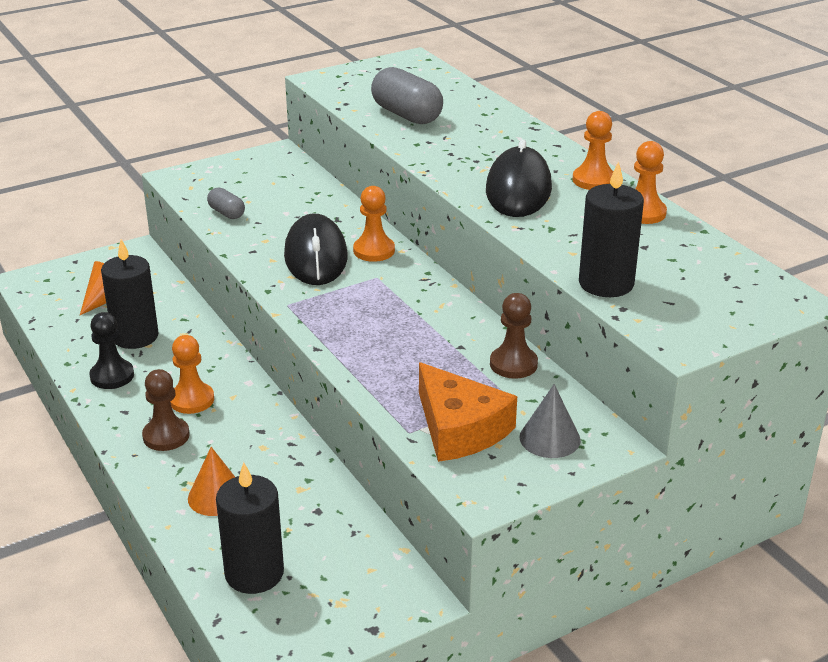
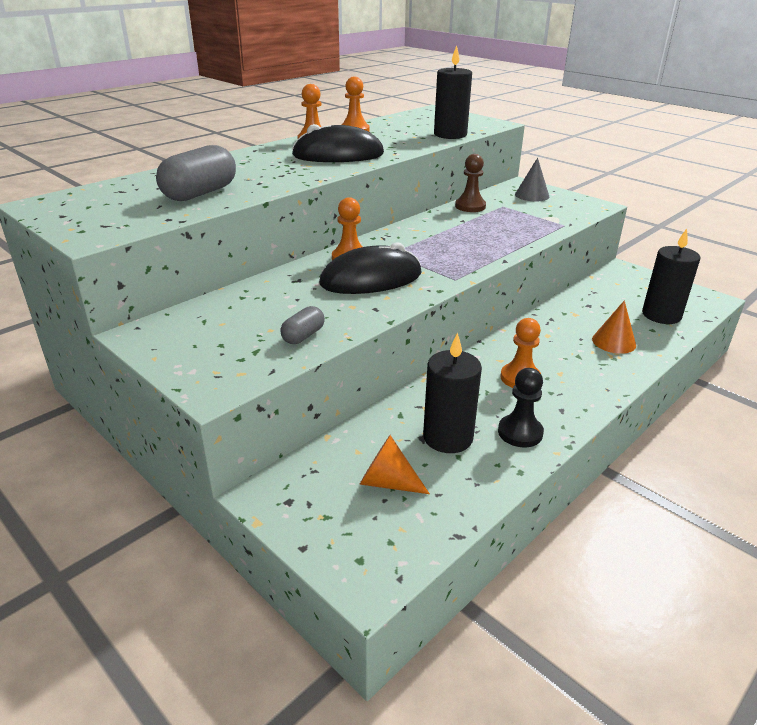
camera: 105 degrees left, 0 degrees up
brown pawn [142,369,190,451] -> none
orange cheese [419,362,517,462] -> none

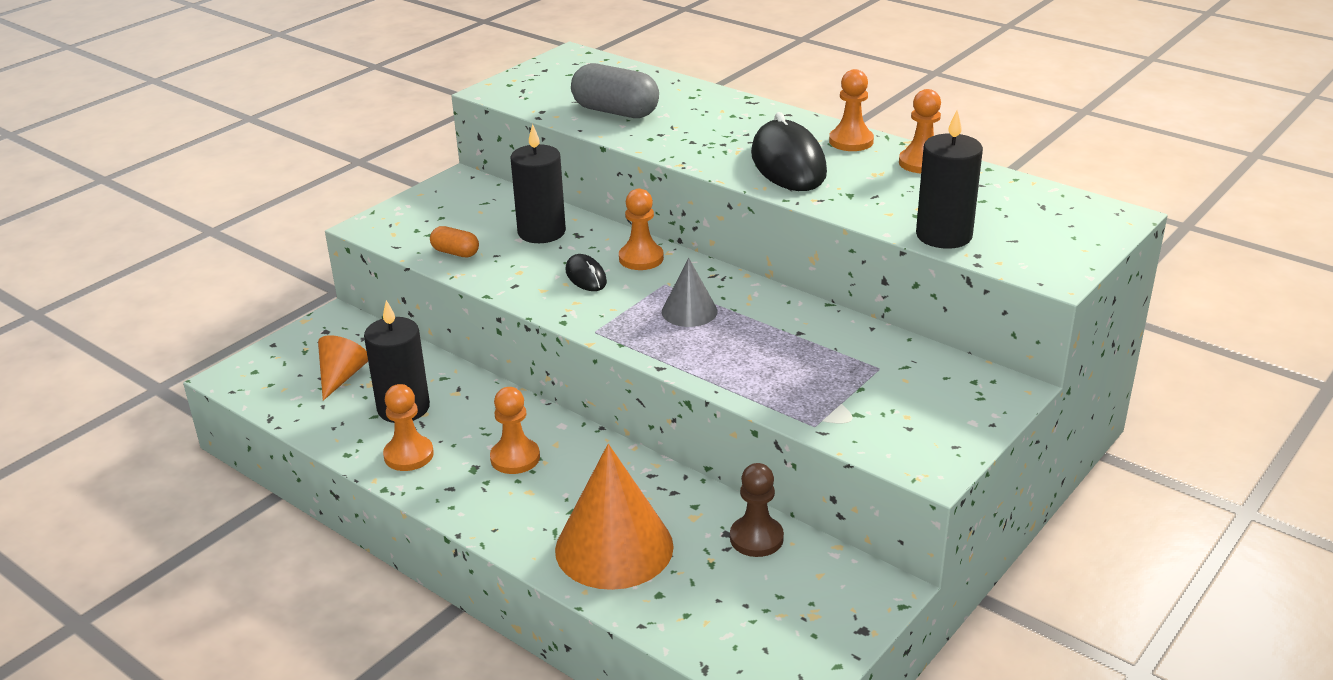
camera: 85 degrees right, 0 degrees up
grey capsule [280,306,325,344] -> orange capsule [430,226,479,257]
black mouse [319,242,422,294] -> black mouse [566,254,607,291], size x0.50
brown pawn [455,154,486,212] -> brown pawn moved to [730,463,784,557]
black pawn [498,368,544,447] -> orange pawn [383,384,434,471]
grey cone [515,158,549,202] -> grey cone moved to [662,258,717,327]
orange cone [592,300,636,354] -> orange cone [555,444,674,590], size x1.87
black candle [642,228,701,324] -> black candle moved to [510,124,566,243]

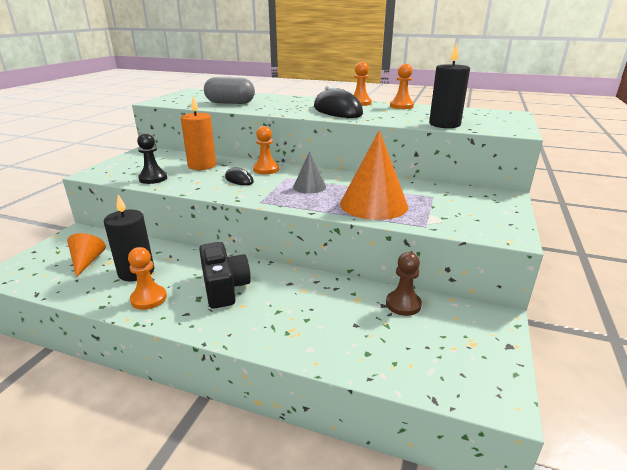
camera: 20 degrees left, 5 degrees down
orange capsule [430,226,479,257] -> black pawn [137,133,167,184]
orange pawn [490,387,540,474] -> black camera [199,242,251,309]
black candle [510,124,566,243] -> orange candle [181,97,216,170]
orange cone [555,444,674,590] -> orange cone moved to [340,130,408,220]

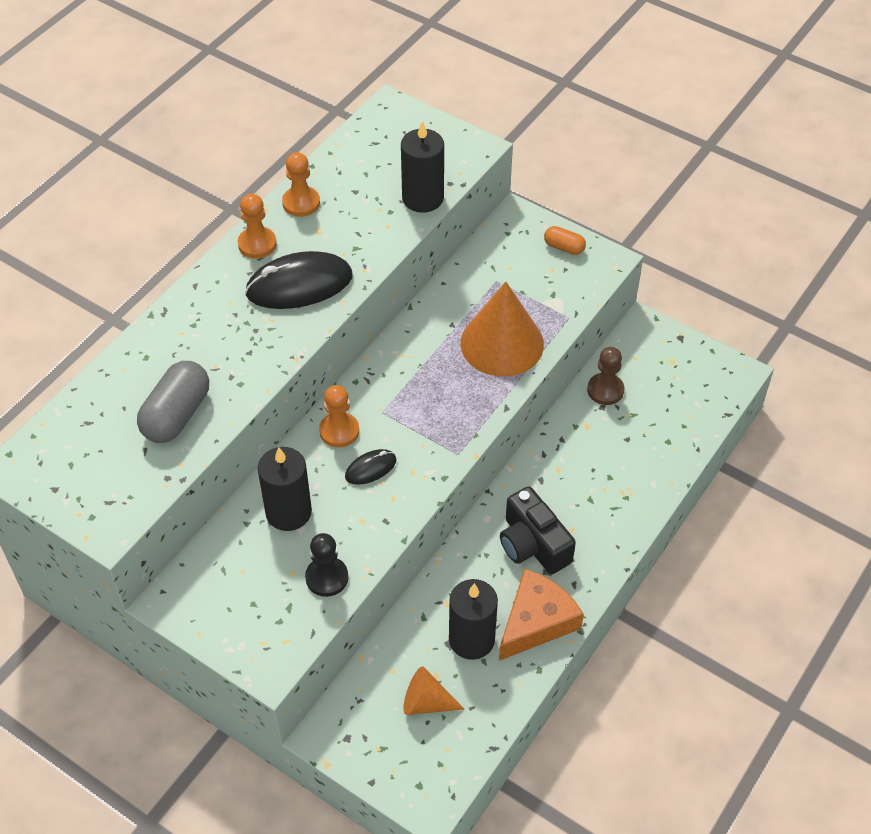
camera: 75 degrees left, 25 degrees up
orange pawn [128,247,167,310] -> orange cheese [499,569,584,661]
orange candle [181,97,216,170] -> black candle [258,447,312,531]
black camera [199,242,251,309] -> black camera turned 120 degrees counterclockwise [500,486,576,574]
grey cone [293,151,326,193] -> none
none -> orange capsule [544,226,586,255]

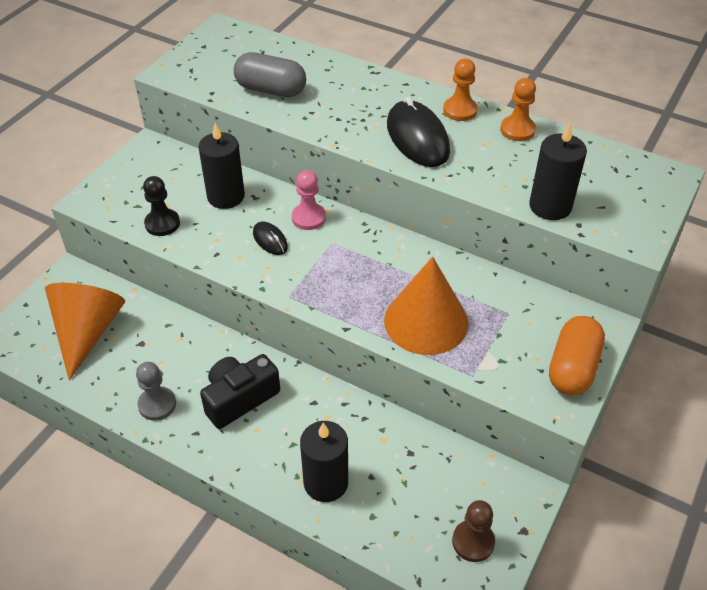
camera: 85 degrees right, 5 degrees down
orange pawn [319,385,359,448] -> pink pawn [292,170,326,230]
orange cone [403,666,464,715] -> orange cone [45,283,125,380], size x1.87
black candle [449,579,498,660] -> black candle moved to [300,421,348,502]
orange cheese [499,569,584,661] -> grey pawn [136,362,176,421]
orange capsule [544,226,586,255] -> orange capsule [549,316,605,395], size x1.87
brown pawn [587,347,624,405] -> brown pawn moved to [452,500,495,562]

